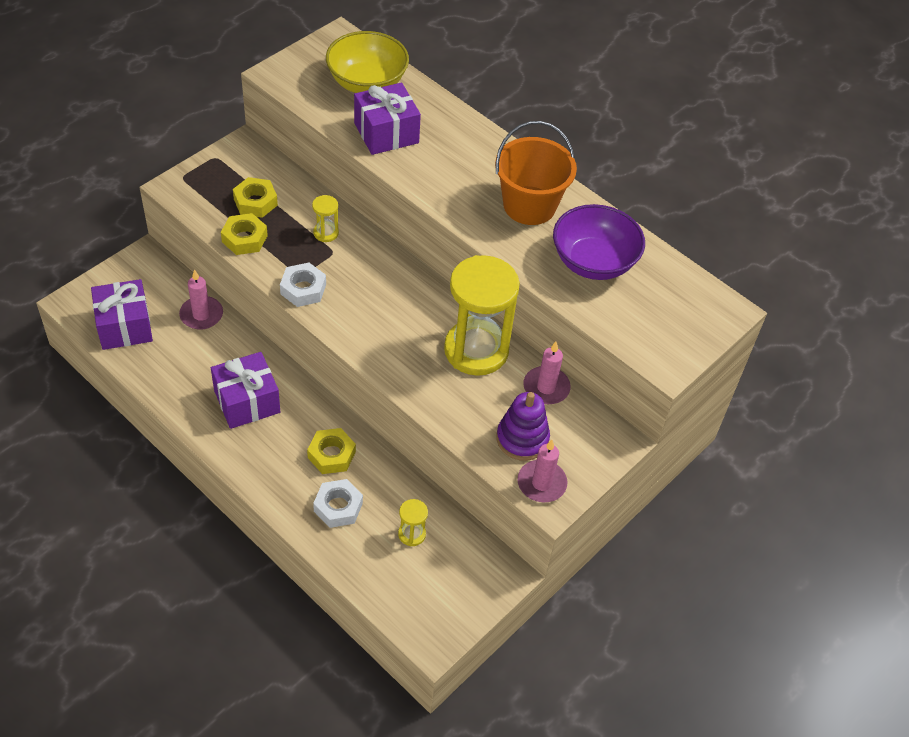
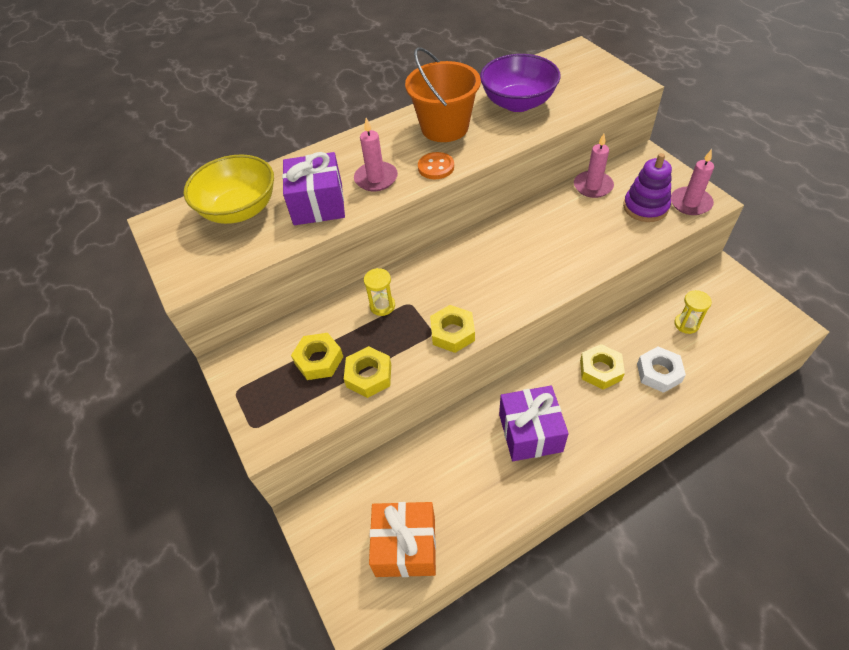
camera: 65 degrees left, 0 degrees up
purple gift [91,279,153,350] -> orange gift [369,502,436,577]
pink candle [179,269,223,330] -> pink candle moved to [354,118,398,191]
white nut [280,263,326,307] -> yellow nut [430,305,475,353]
yellow hourglass [444,255,520,376] -> none
none -> orange button [418,152,454,179]

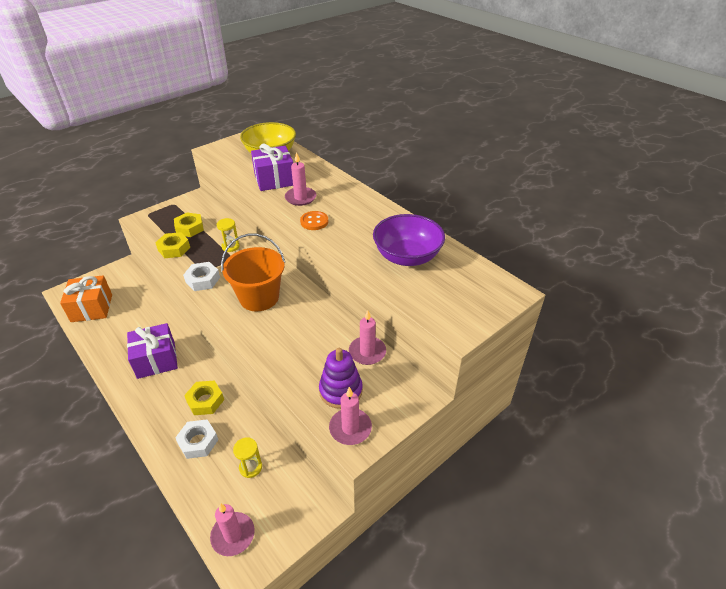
camera: 75 degrees right, 10 degrees down
orange bucket [405,47,481,142] -> orange bucket moved to [221,234,285,311]
yellow nut [430,305,475,353] -> white nut [183,262,220,291]
none -> pink candle [210,503,255,556]

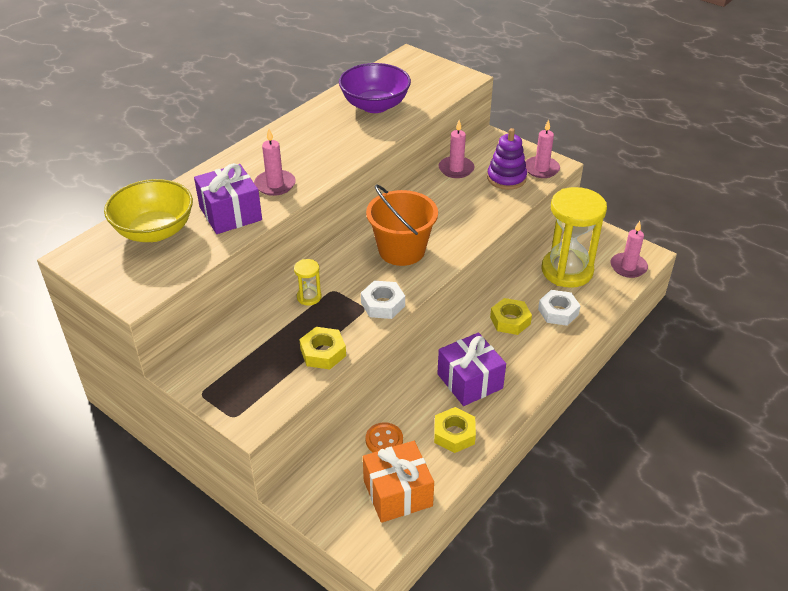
camera: 100 degrees left, 0 degrees up
yellow nut [174,213,204,237] -> yellow nut moved to [434,407,476,453]
yellow hourglass [233,437,262,478] -> yellow hourglass [542,187,607,288], size x2.41
orange button [300,211,328,230] -> orange button moved to [366,422,403,452]

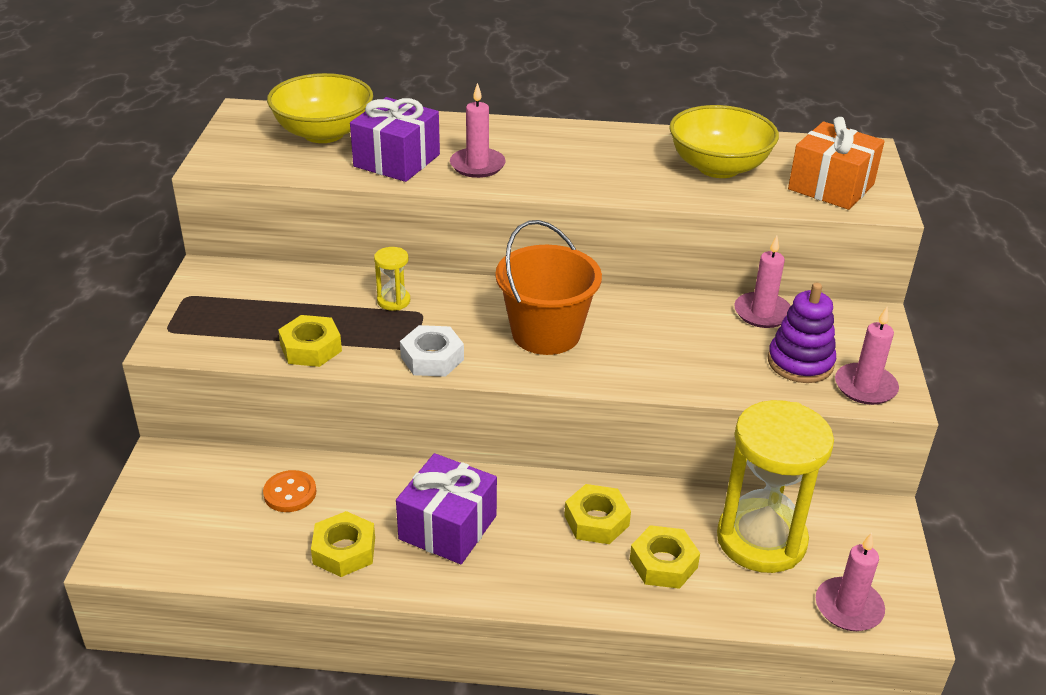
camera: 55 degrees right, 5 degrees down
purple bowl [339,63,411,113] -> yellow bowl [669,105,779,178]
orange gift [363,441,434,523] -> orange gift moved to [788,117,885,210]
white nut [538,290,580,326] -> yellow nut [630,525,700,589]

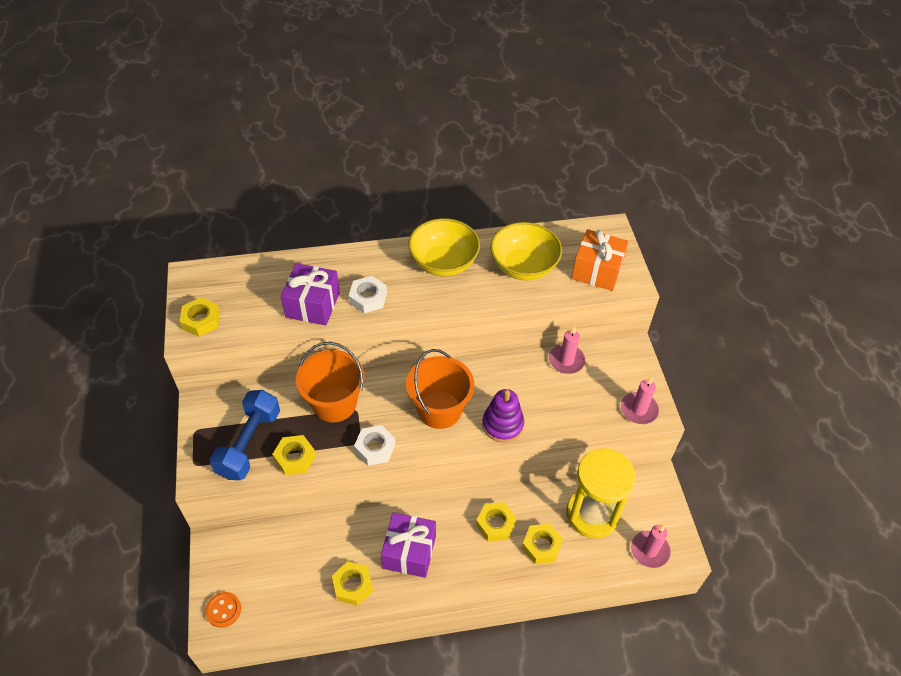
camera: 15 degrees left, 15 degrees up
orange button [263,470,316,512] -> orange button moved to [205,592,241,628]
yellow bowl [267,73,373,143] -> yellow bowl moved to [408,218,480,276]
yellow hourglass [374,247,410,311] -> orange bucket [296,342,365,422]
pink candle [450,83,506,178] -> white nut [349,276,387,313]
purple stacking toy [768,283,836,383] -> purple stacking toy moved to [482,389,524,443]
none -> yellow nut [180,297,220,337]
none -> blue dumbbell [210,390,280,480]

